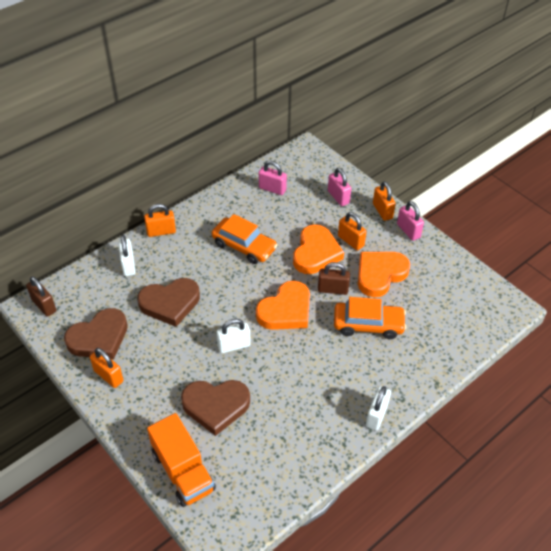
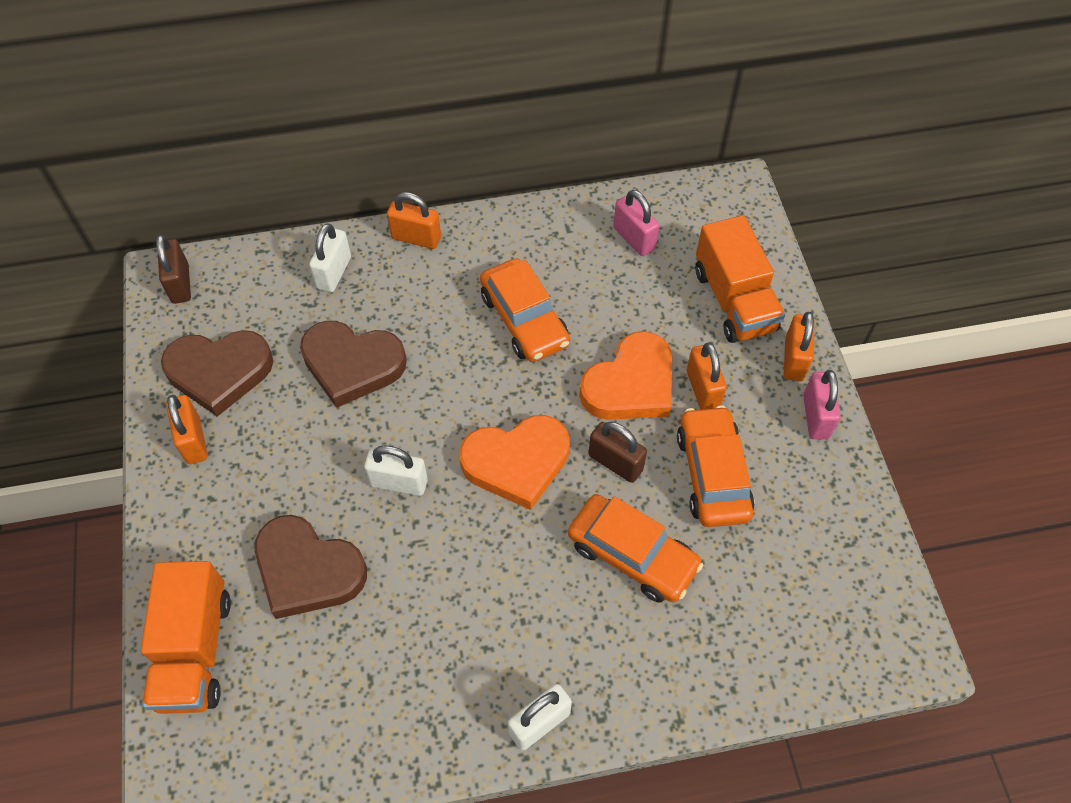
camera: 30 degrees right, 10 degrees up
pink padlock [328,168,351,206] -> orange truck [695,215,785,343]
orange heart [358,252,410,297] -> orange car [677,405,755,527]

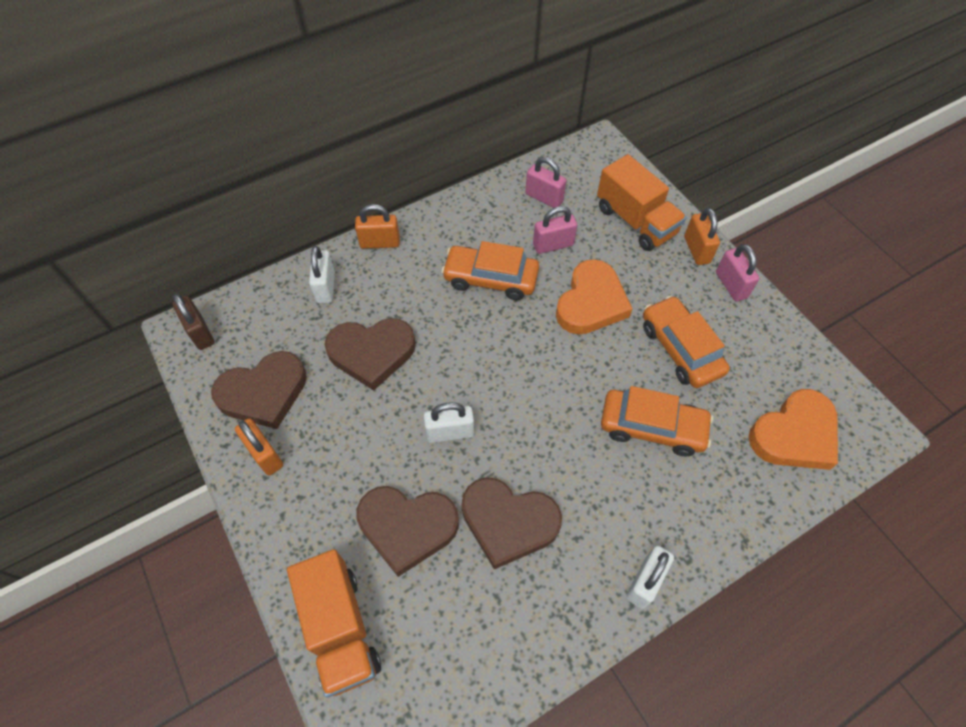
camera: 20 degrees left, 0 degrees up
orange heart [459,415,570,510] -> orange heart moved to [748,389,838,470]
orange car [480,258,570,362] -> orange car turned 150 degrees clockwise [441,241,539,300]
brown padlock [589,421,647,483] -> none
orange padlock [687,343,727,410] -> none
none -> brown heart [462,477,562,569]
none -> pink padlock [533,206,577,254]

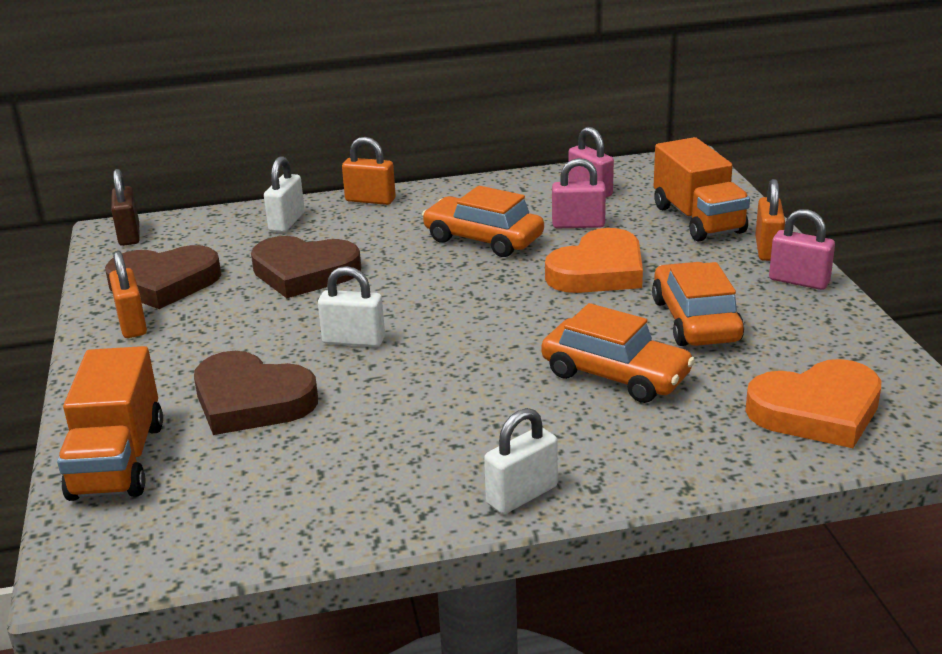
camera: 20 degrees right, 30 degrees down
brown heart [462,477,562,569] -> none
pink padlock [716,244,759,301] -> pink padlock turned 60 degrees counterclockwise [769,209,835,290]

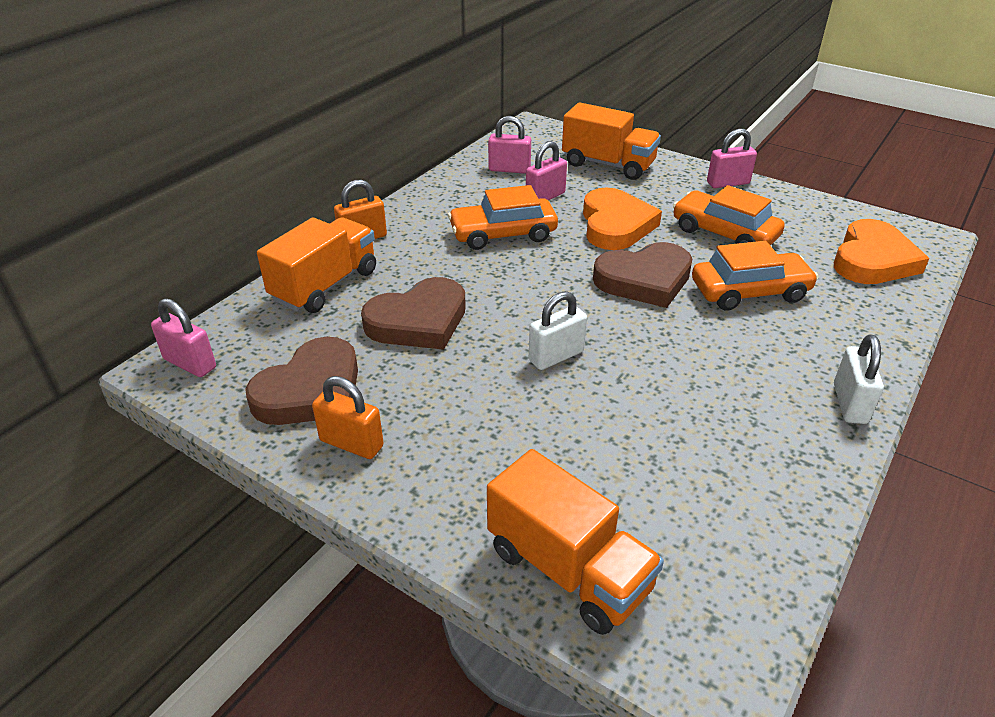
camera: 45 degrees left, 10 degrees up
brown padlock [111,169,140,246] -> pink padlock [151,298,216,377]
brown heart [194,351,318,435] -> brown heart moved to [593,242,693,308]
white padlock [264,156,305,232] -> orange truck [257,217,376,313]
orange padlock [755,179,785,261] -> none

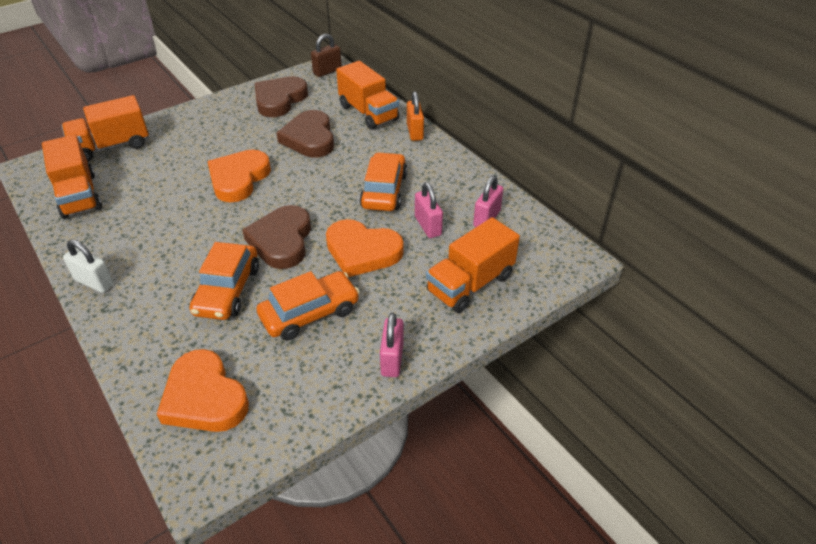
camera: 110 degrees right, 5 degrees up
pink padlock [151,298,216,377] -> brown padlock [311,34,342,77]
brown heart [245,337,358,425] -> brown heart turned 60 degrees clockwise [255,76,308,117]
orange padlock [312,376,384,459] -> none
white padlock [529,291,587,370] -> orange heart [207,150,271,202]
none -> orange truck [42,135,102,219]

